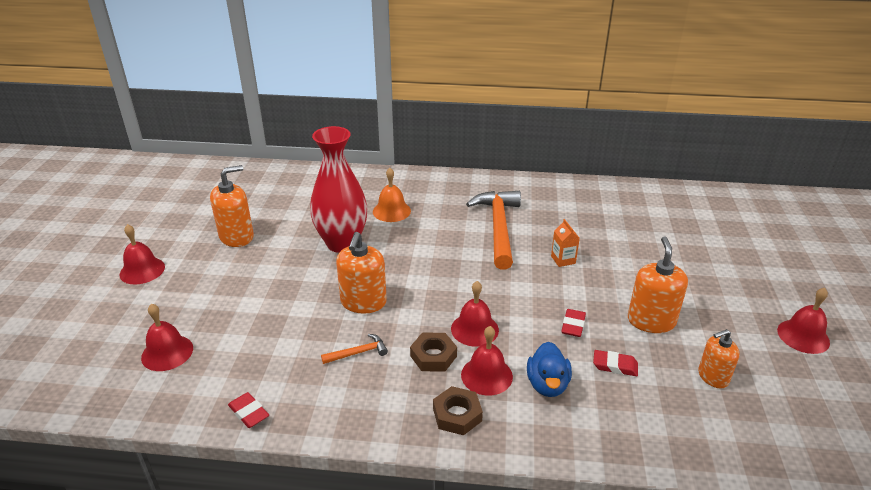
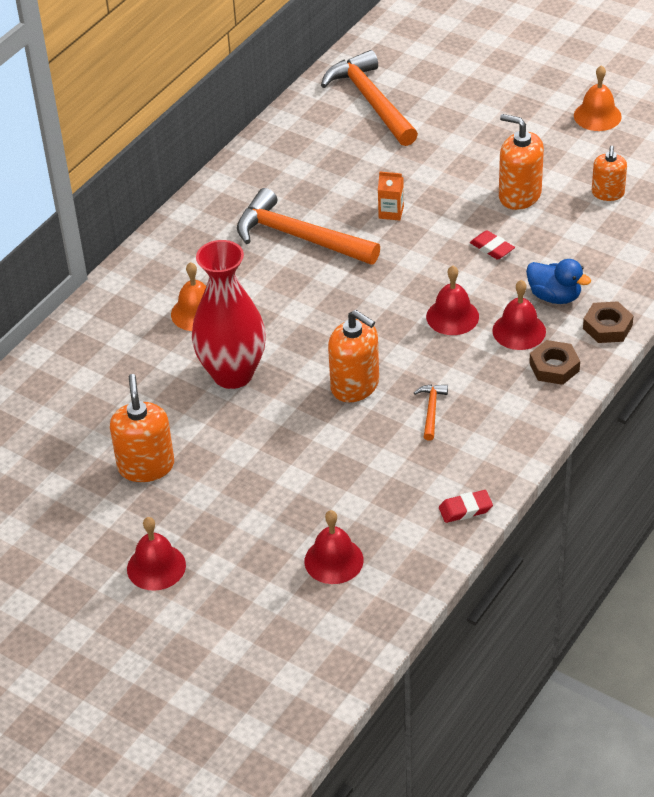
camera: 60 degrees left, 10 degrees up
brown nut [410,333,457,371] -> brown nut moved to [583,301,633,343]
red eraser [593,350,638,376] -> none
red bell [777,288,830,354] -> orange bell [574,65,622,131]
none -> orange hammer [321,50,418,146]

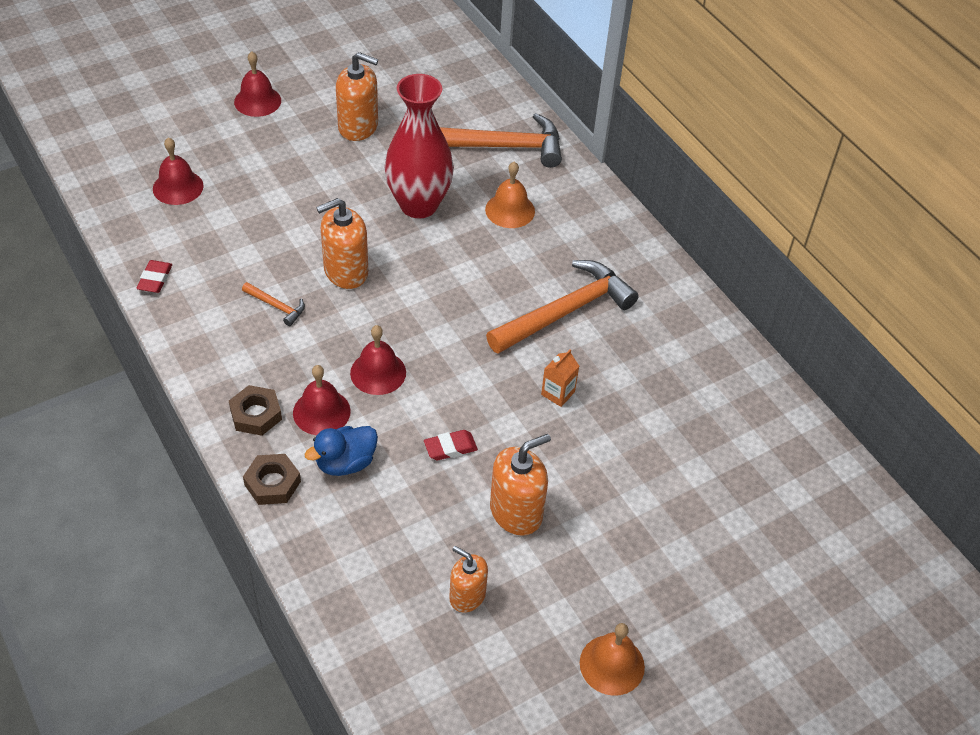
camera: 110 degrees right, 5 degrees up
orange hammer [321,50,418,146] -> orange hammer moved to [440,113,562,168]

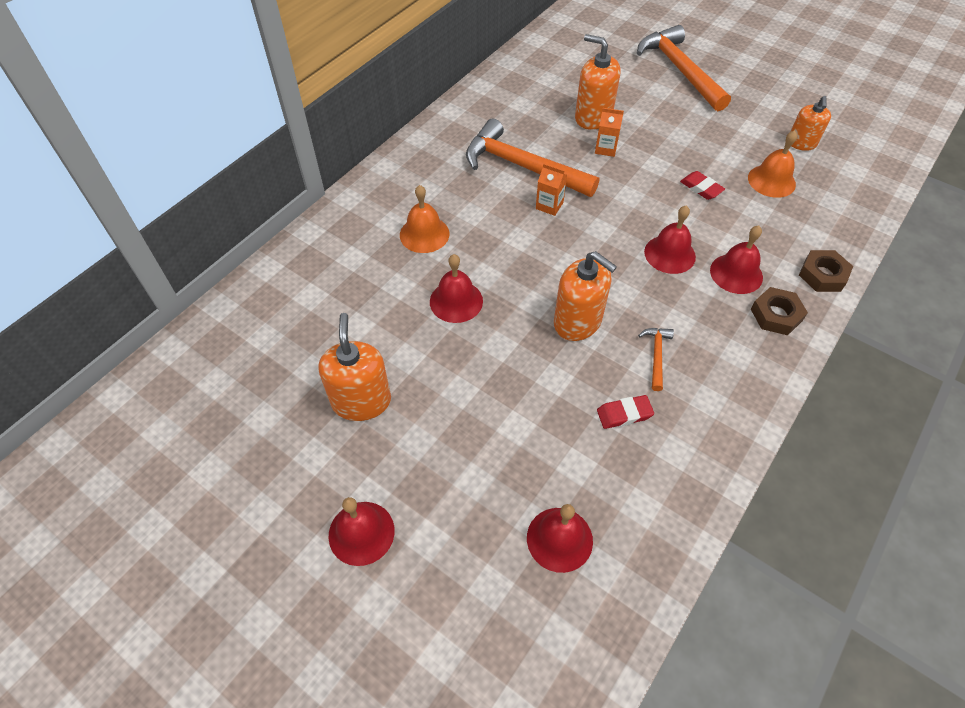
camera: 110 degrees left, 5 degrees up
red eraser [136,260,172,293] -> red eraser moved to [597,395,654,429]
blue duck [305,426,378,476] -> none
red vase [384,74,454,219] -> red bell [430,254,483,323]
orange hammer [440,113,562,168] -> orange hammer moved to [637,25,731,111]
orange soap dispenser [490,434,551,536] -> orange soap dispenser moved to [575,34,620,130]
orange bell [580,623,645,696] -> orange bell moved to [748,130,797,198]
none -> orange carton [536,164,567,216]

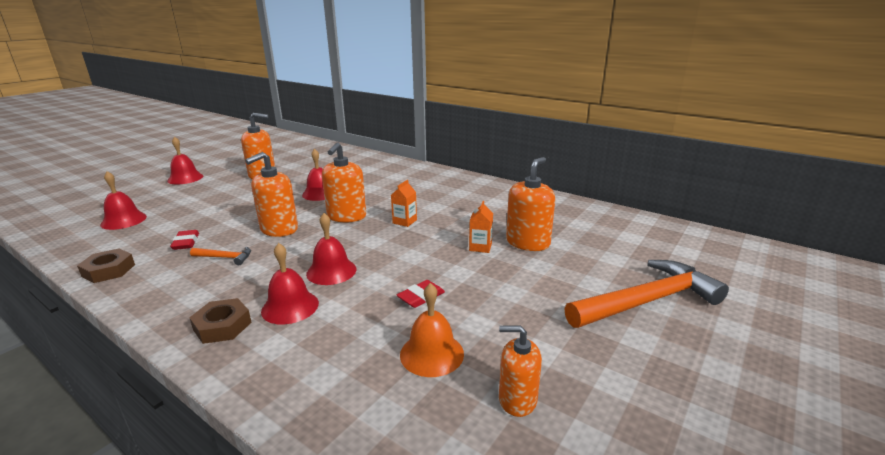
camera: 90 degrees right, 30 degrees down
orange bell [400,185,449,253] -> none
orange hammer [466,119,599,197] -> none
brown nut [799,250,853,292] -> brown nut moved to [77,248,135,283]
none -> orange soap dispenser [322,142,366,222]

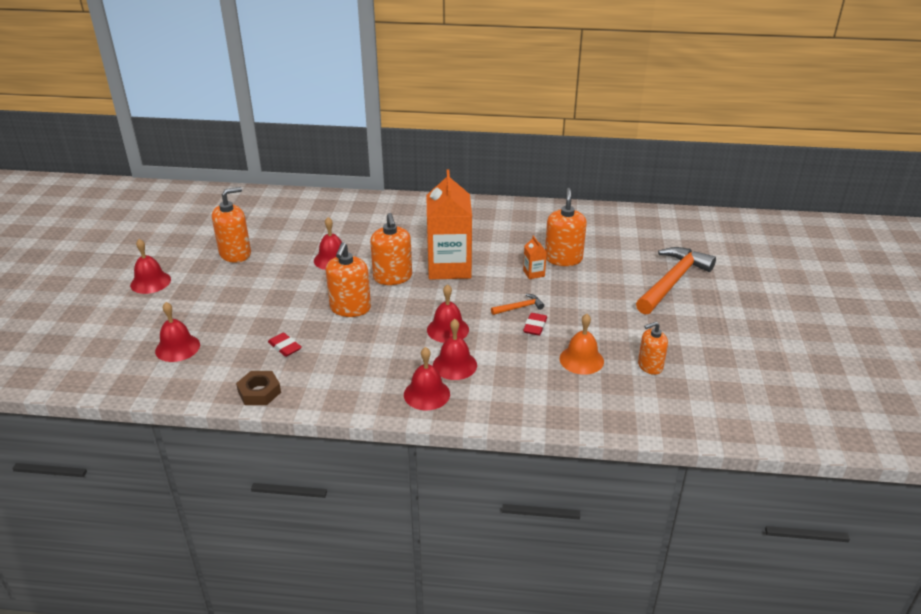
camera: 30 degrees left, 10 degrees up
brown nut [189,298,252,344] -> red bell [404,347,450,410]
orange hammer [190,247,251,265] -> orange hammer moved to [491,294,544,315]
orange carton [391,180,417,227] -> orange carton [426,170,472,280], size x2.50

